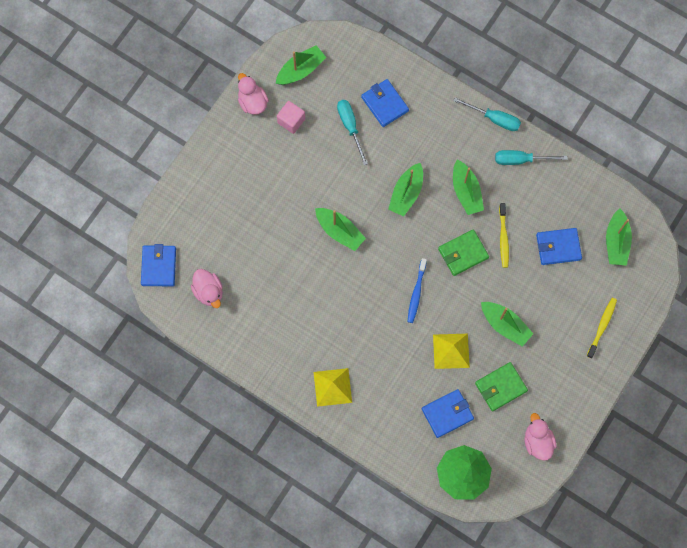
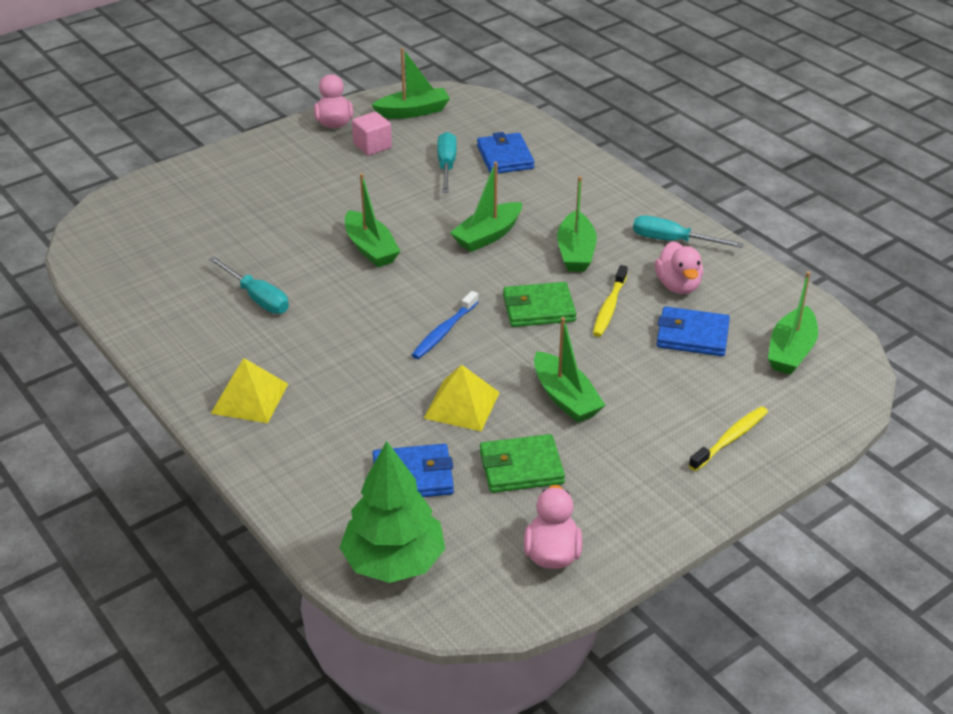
camera: 20 degrees right, 35 degrees down
blue wallet [141,244,176,286] -> none
pink duck [191,269,223,308] -> pink duck moved to [655,241,703,294]
turquoise screwdriver [453,97,521,131] -> turquoise screwdriver moved to [209,256,289,314]

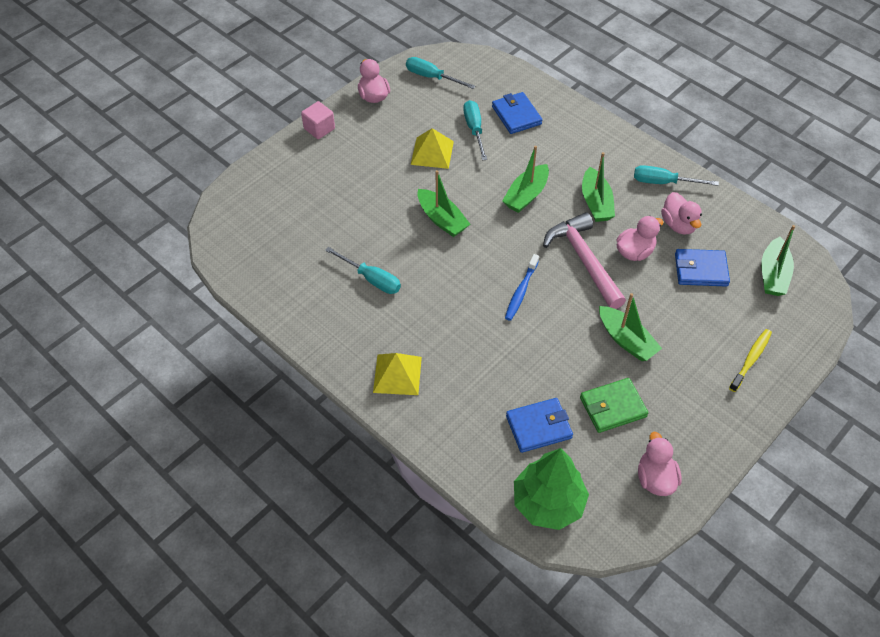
camera: 10 degrees left, 15 degrees up
pink cube [352,112,392,156] -> pink cube moved to [301,101,335,139]
green boat [372,48,450,119] -> turquoise screwdriver [406,57,475,89]
yellow pyramid [423,365,500,431] -> yellow pyramid moved to [411,128,454,169]
green wallet [503,282,576,327] -> pink hammer [543,212,626,309]
yellow toothbrush [593,265,628,337] -> pink duck [616,216,663,261]

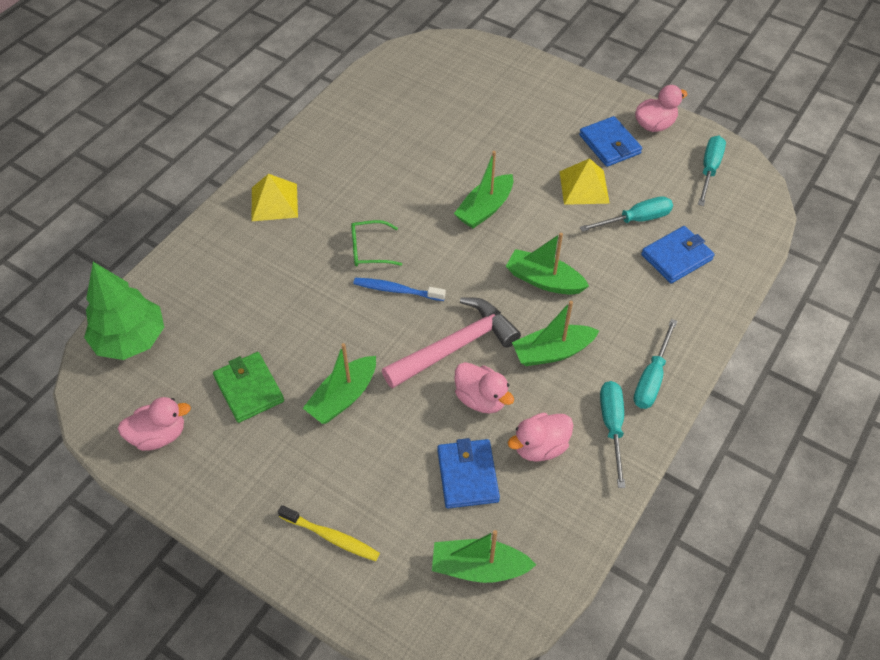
camera: 80 degrees right, 0 degrees up
pink cube [301,101,335,139] -> none
turquoise screwdriver [325,247,401,294] -> turquoise screwdriver moved to [633,319,677,409]
blue wallet [506,398,573,453] -> blue wallet moved to [579,116,642,167]
none -> green glasses [351,220,402,266]

